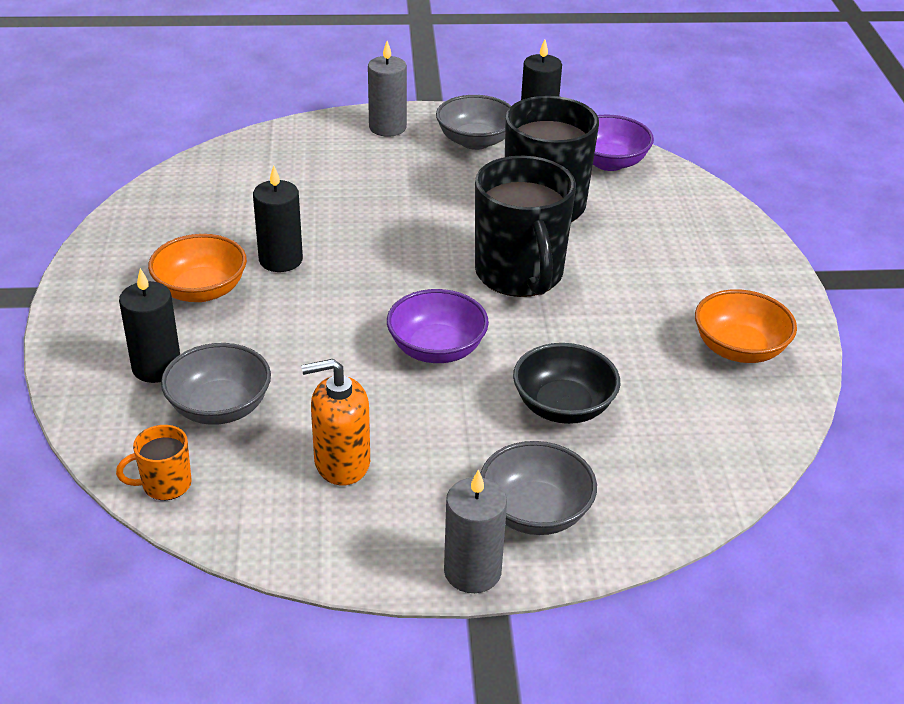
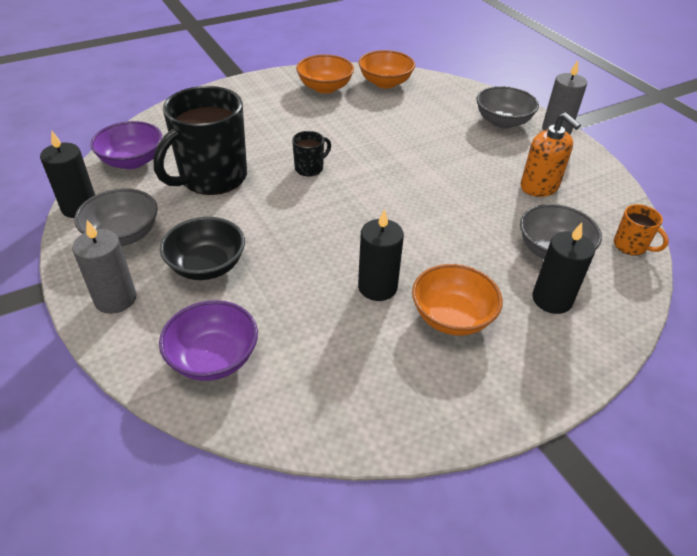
camera: 115 degrees left, 5 degrees up
purple bowl [387,289,489,363] -> purple bowl moved to [159,300,258,381]
black mug [475,156,576,297] -> black mug [292,131,331,177], size x0.44
black bowl [513,343,620,424] -> black bowl moved to [160,217,245,280]
none -> orange bowl [358,50,415,88]

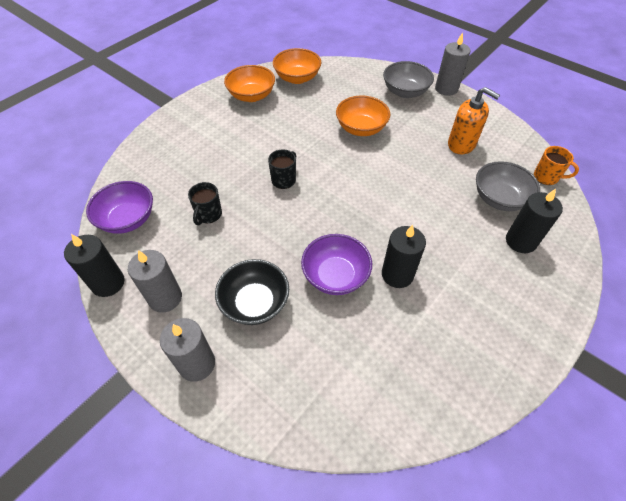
camera: 20 degrees left, 10 degrees up
grey bowl [74,188,158,246] -> grey candle [128,250,182,313]
black mug [153,86,247,195] -> black mug [188,182,222,225], size x0.44
purple bowl [159,300,258,381] -> purple bowl moved to [301,234,372,295]
orange bowl [412,264,503,336] -> orange bowl moved to [336,96,390,136]

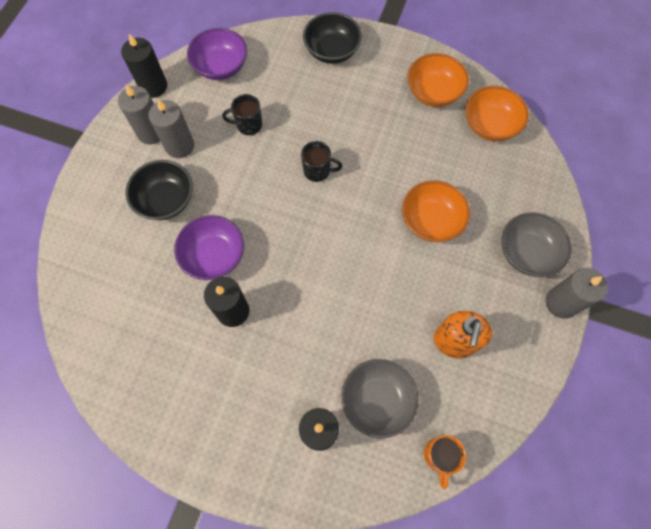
camera: 70 degrees right, 15 degrees up
grey candle [160,318,215,382] -> grey candle moved to [149,100,194,158]
none -> black bowl [303,12,362,64]

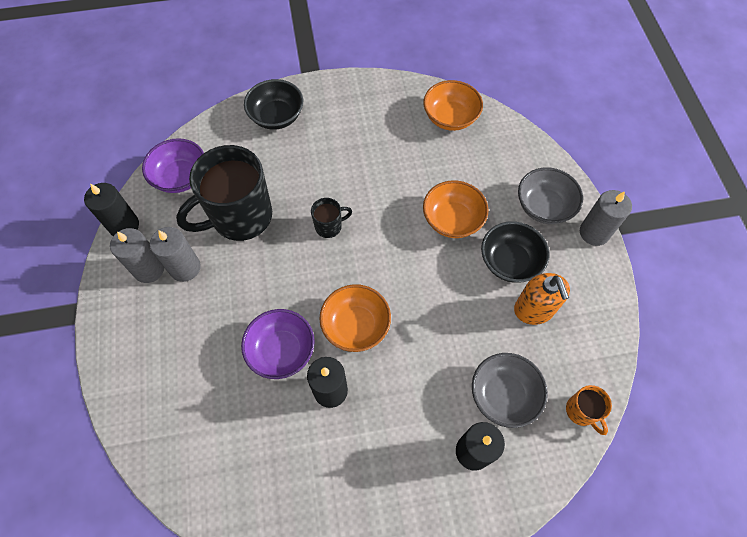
camera: 30 degrees left, 5 degrees down
black bowl [125,160,193,220] -> black bowl moved to [481,221,550,283]
black mug [222,94,262,135] -> black mug [176,145,272,241], size x2.27
orange bowl [407,53,469,107] -> orange bowl moved to [319,284,391,352]

